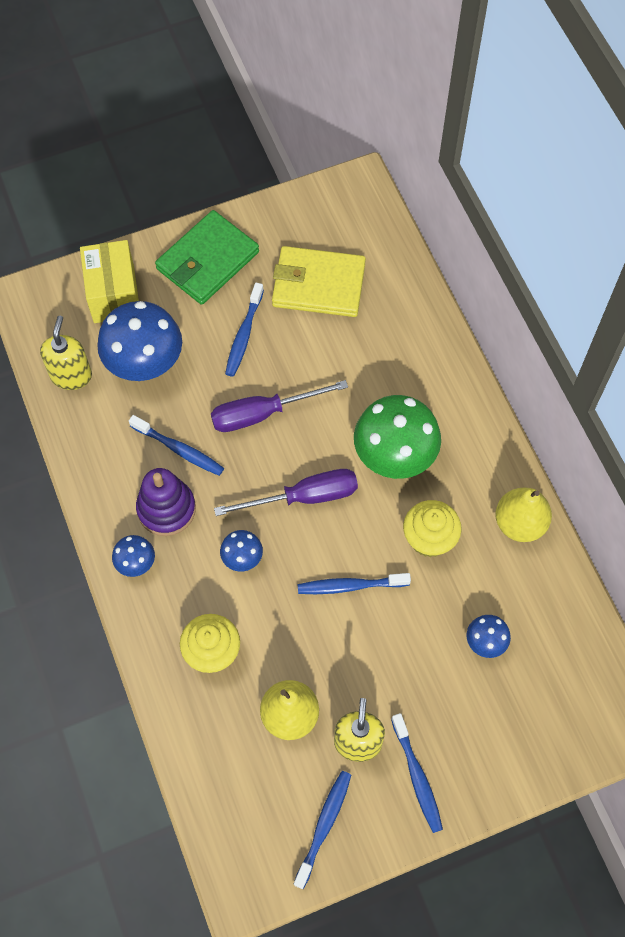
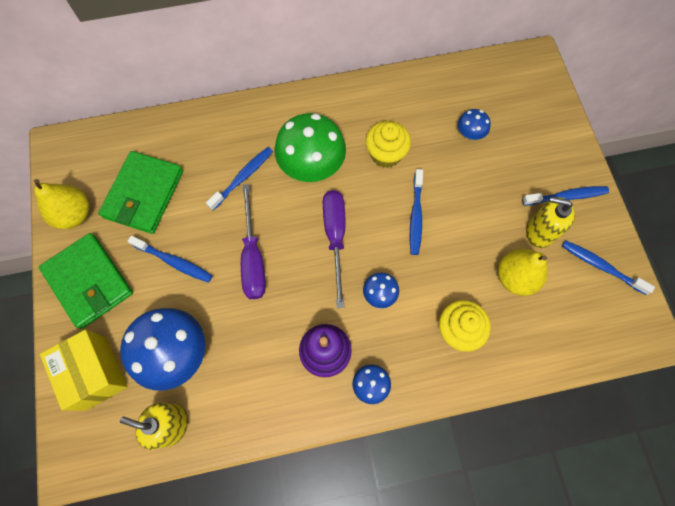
camera: 80 degrees left, 5 degrees up
yellow box [80,240,139,323] -> yellow box turned 60 degrees clockwise [40,330,128,411]
blue toothbrush [129,415,224,476] -> blue toothbrush moved to [206,147,273,210]
yellow wallet [272,246,366,317] -> green wallet [98,151,183,234]
yellow pear [495,488,552,542] -> yellow pear moved to [34,179,89,229]

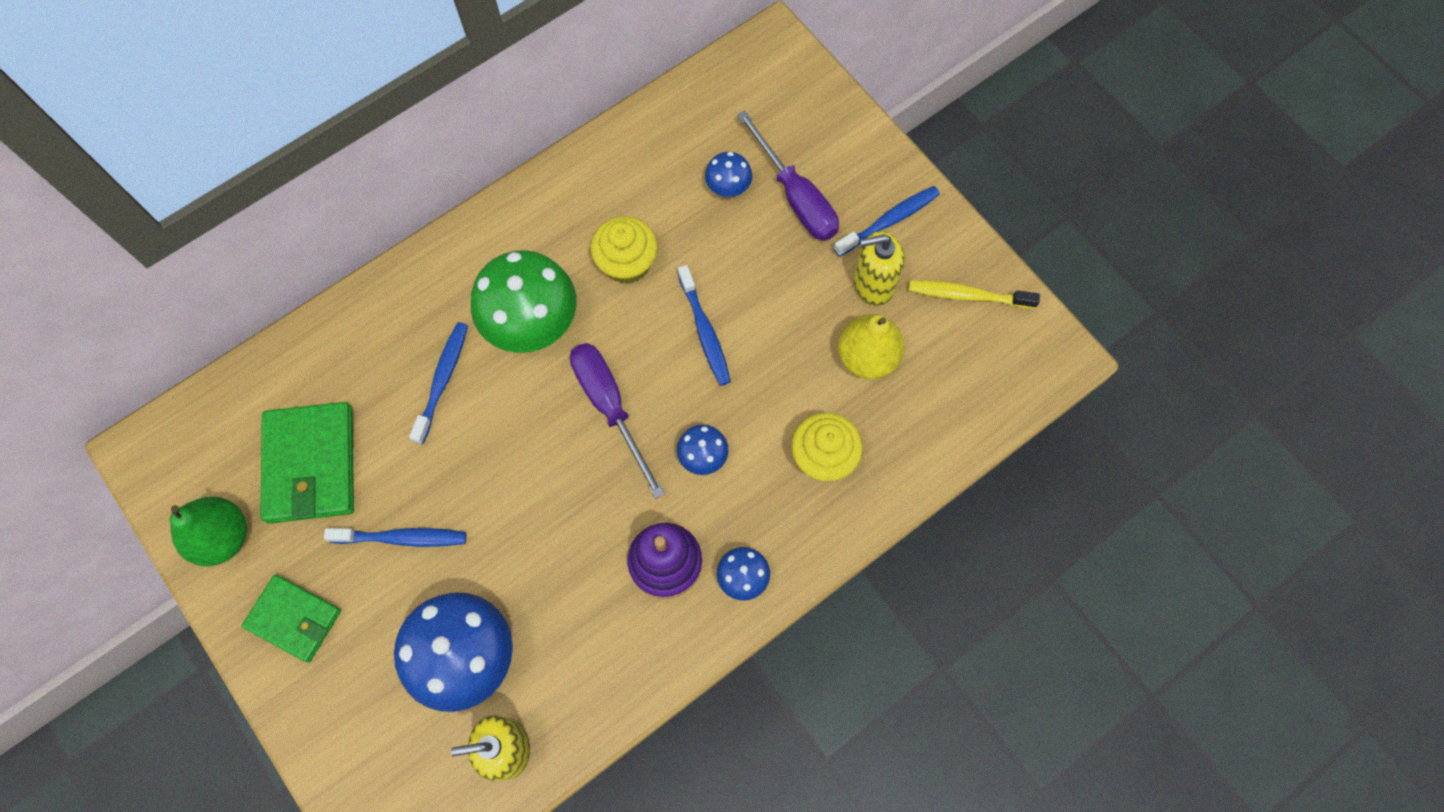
camera: 25 degrees left, 0 degrees up
yellow pear [34,179,89,229] -> green pear [170,497,247,567]
green wallet [39,233,133,329] -> green wallet [242,574,341,663], size x0.65
yellow box [40,330,128,411] -> none
purple screwdriver [241,184,266,299] -> purple screwdriver moved to [737,110,839,241]
blue toothbrush [562,240,655,295] -> yellow toothbrush [909,280,1040,309]

